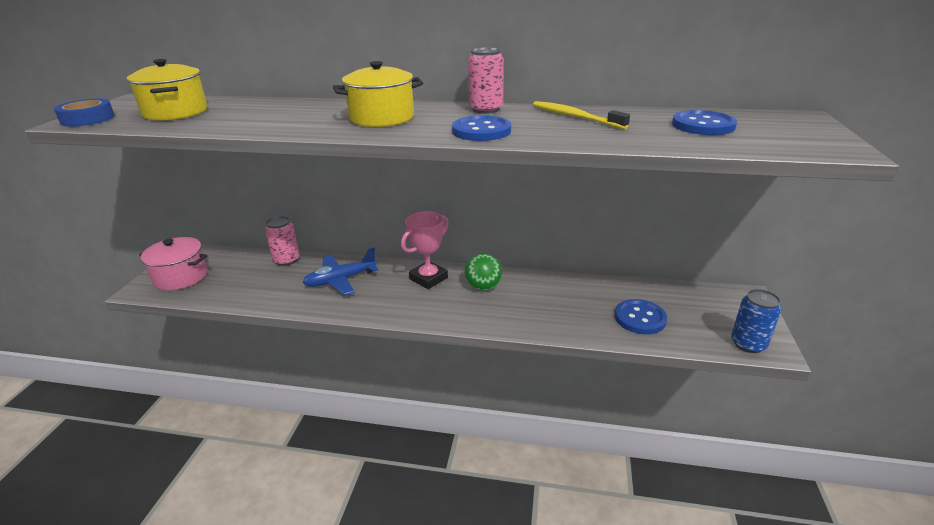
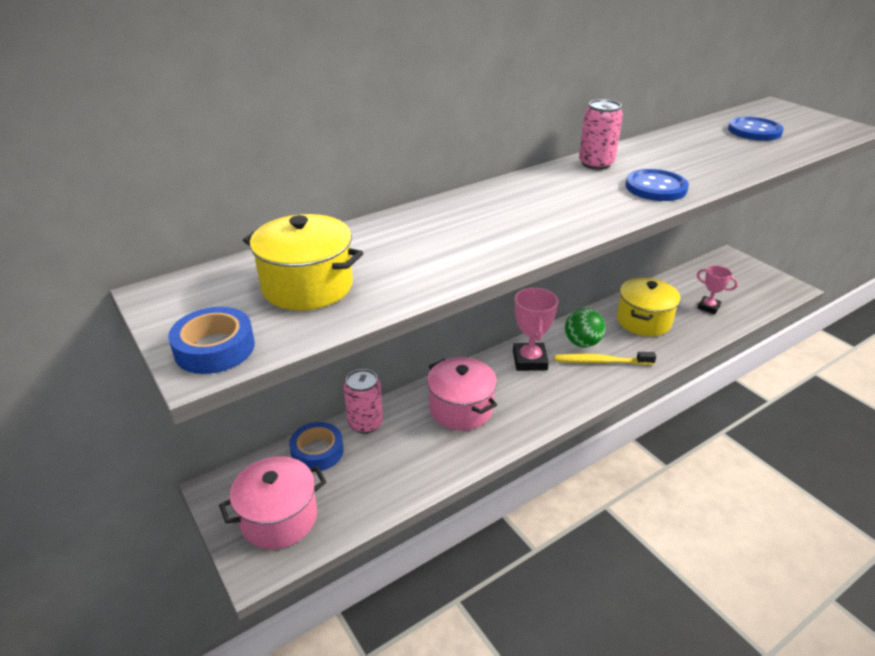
camera: 45 degrees left, 5 degrees up
blue plane [303,247,378,295] -> pink pot [427,357,497,430]
yellow pot [333,61,423,127] -> yellow pot moved to [617,278,681,336]
yellow toothbrush [533,101,630,129] -> yellow toothbrush moved to [554,352,656,365]
blue button [615,299,667,334] -> pink trophy [697,265,738,314]
blue can [731,289,782,353] -> none
none -> blue tape [289,422,344,472]

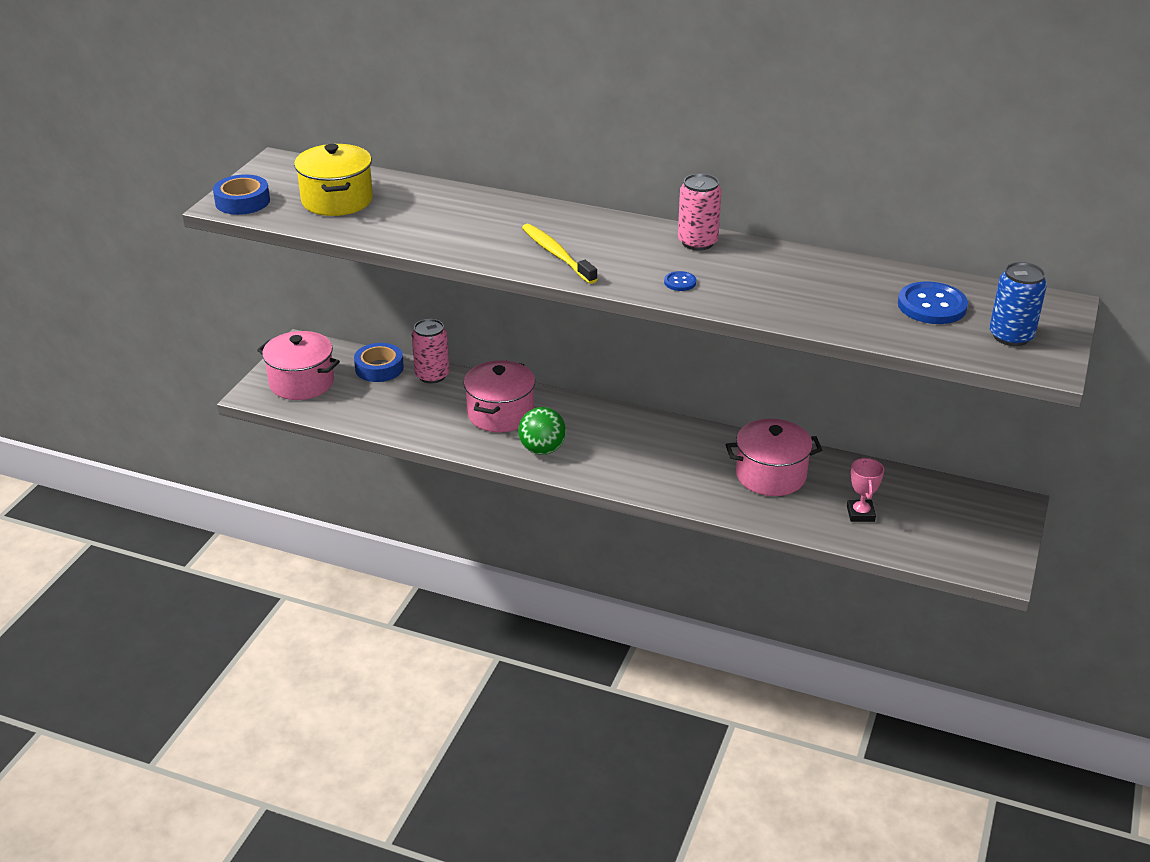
camera: 55 degrees right, 0 degrees up
pink trophy [513,288,558,371] -> none
yellow toothbrush [554,352,656,365] -> yellow toothbrush moved to [522,224,598,284]
green ball [565,308,605,347] -> green ball moved to [518,407,566,455]
yellow pot [617,278,681,336] -> pink pot [726,419,822,496]
blue button [626,169,689,201] -> blue button [664,271,696,291], size x0.49
none -> blue can [990,262,1047,346]

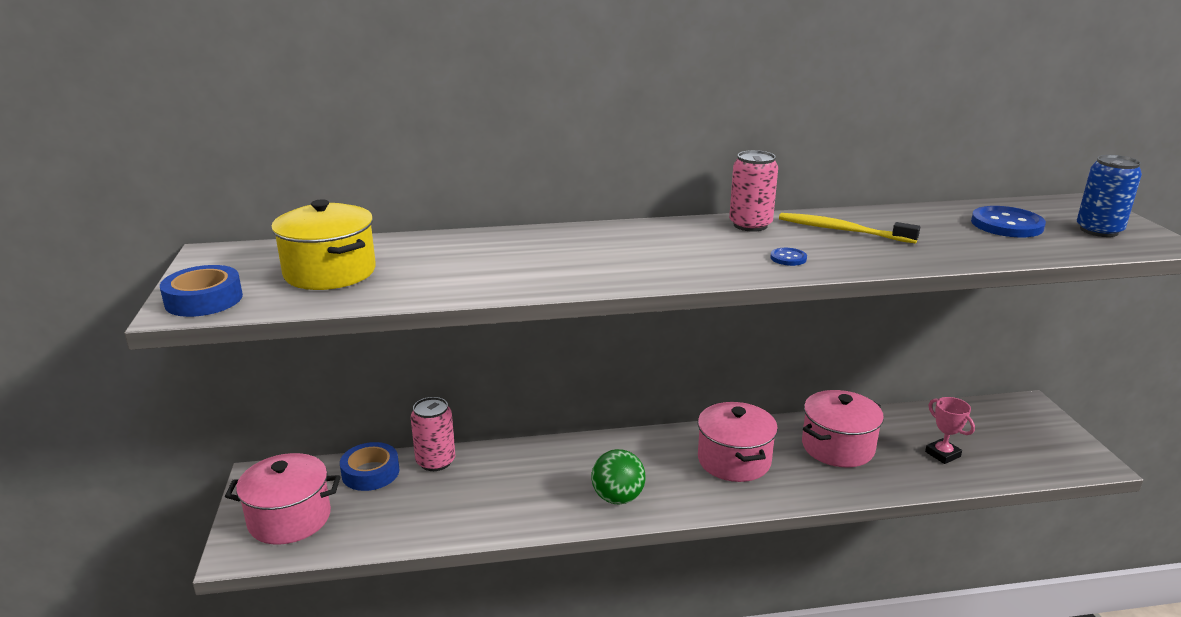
camera: 30 degrees left, 10 degrees down
pink pot [464,360,535,432] -> pink pot moved to [698,402,778,482]
yellow toothbrush [522,224,598,284] -> yellow toothbrush moved to [779,213,920,244]

